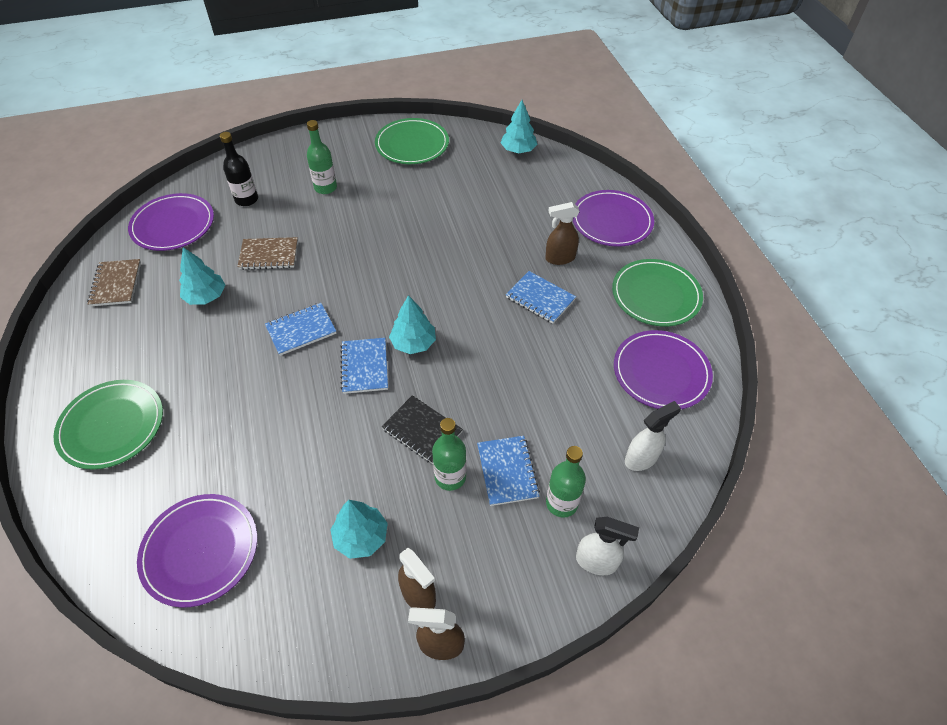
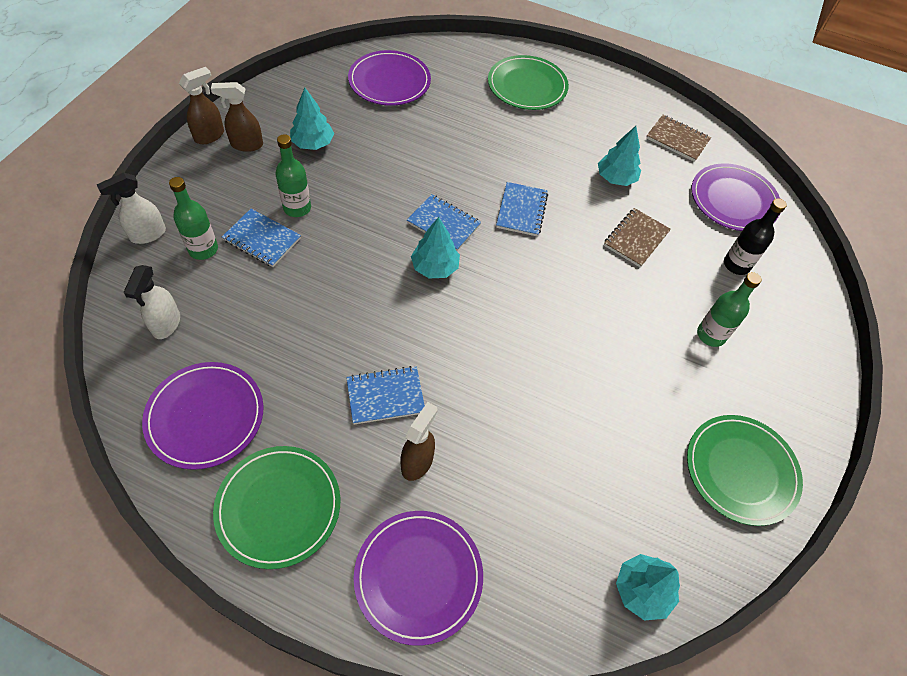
camera: 125 degrees right, 5 degrees up
black notebook [382,395,463,464] -> none

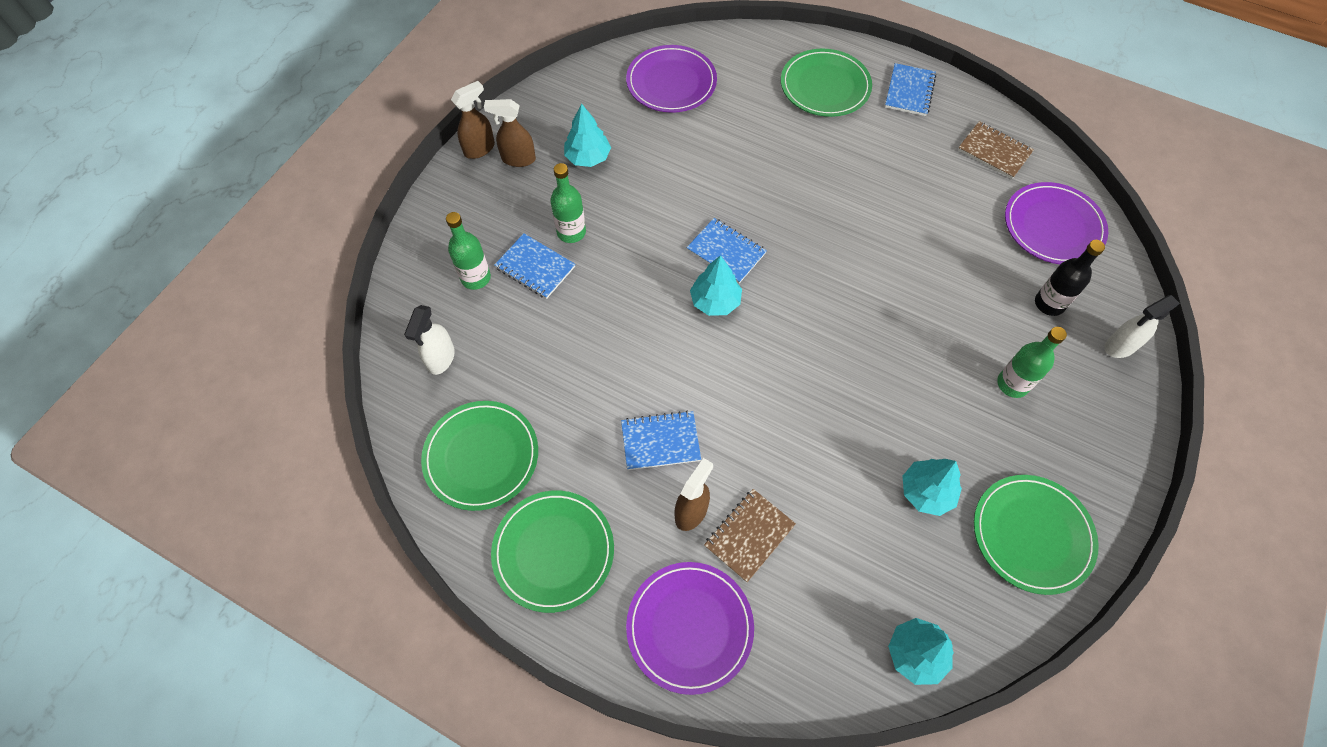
camera: 10 degrees right, 5 degrees up
white spray bottle [96,172,166,244] -> white spray bottle moved to [1104,295,1180,358]
purple plate [142,362,264,470] -> green plate [421,401,538,511]
blue notebook [496,182,548,236] -> blue notebook moved to [885,63,936,116]
turquoise tree [598,126,641,186] -> turquoise tree moved to [903,459,962,516]
brown notebook [604,208,671,267] -> brown notebook moved to [704,489,796,582]

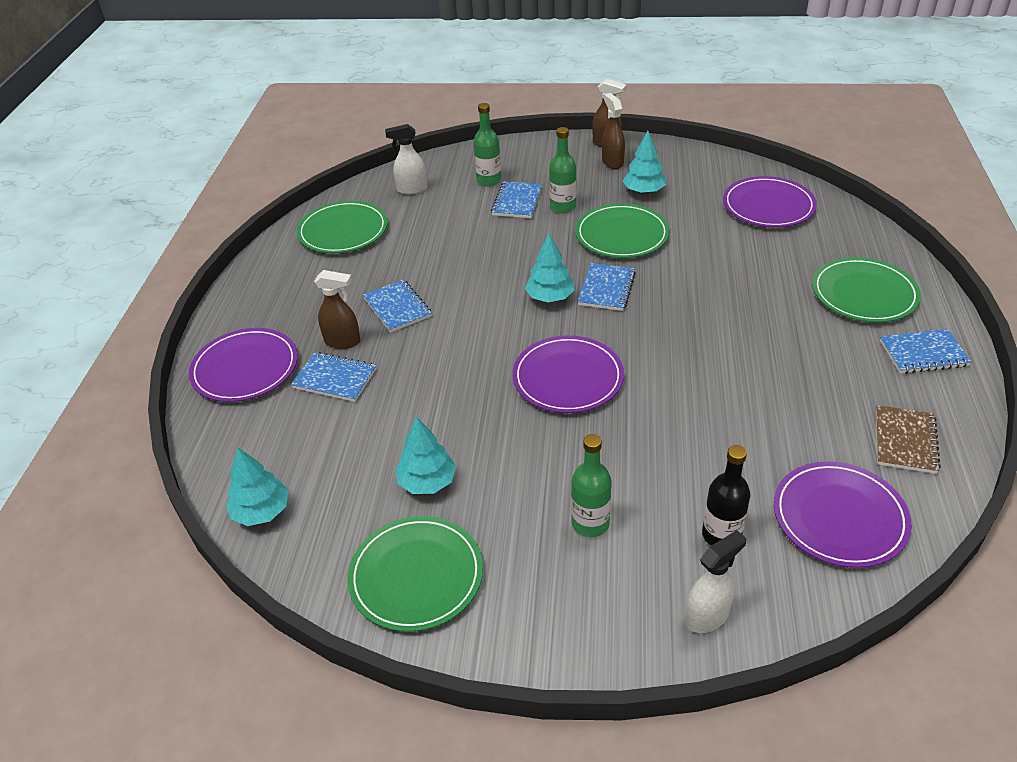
camera: 70 degrees right, 20 degrees down
green plate [491,491,614,613] -> green plate moved to [575,203,670,258]
brown notebook [704,489,796,582] -> blue notebook [291,352,376,402]
white spray bottle [1104,295,1180,358] -> white spray bottle turned 105 degrees clockwise [685,530,746,633]
none -> purple plate [512,335,624,413]

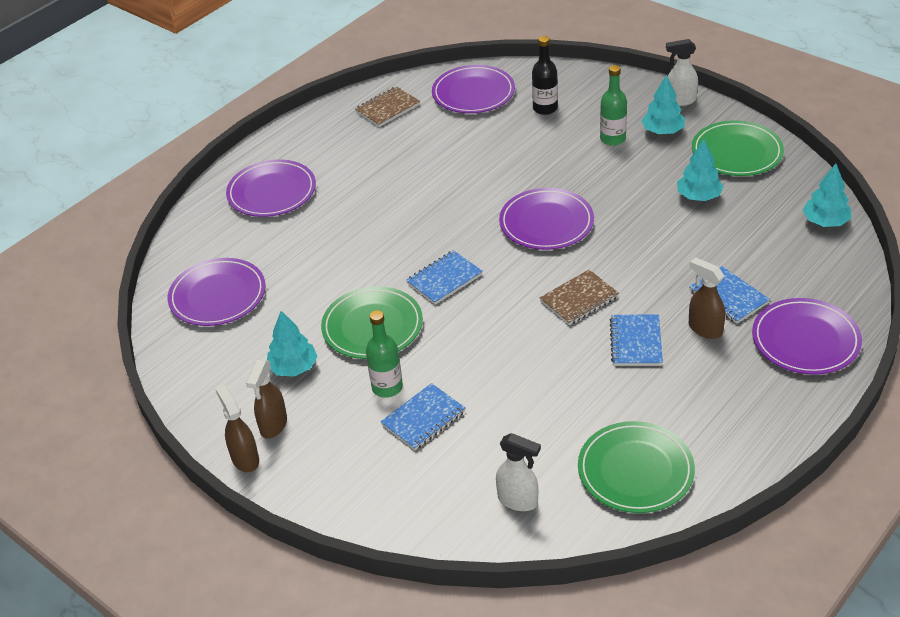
camera: 145 degrees left, 0 degrees up
green bottle [473,103,501,186] -> none
turquoise tree [525,234,575,302] -> turquoise tree moved to [641,75,685,134]
white spray bottle [685,530,746,633] -> white spray bottle moved to [666,39,698,106]
green plate [812,257,921,322] -> purple plate [226,160,316,217]
blue notebook [880,329,972,374] -> none
none -> brown notebook [540,270,619,325]

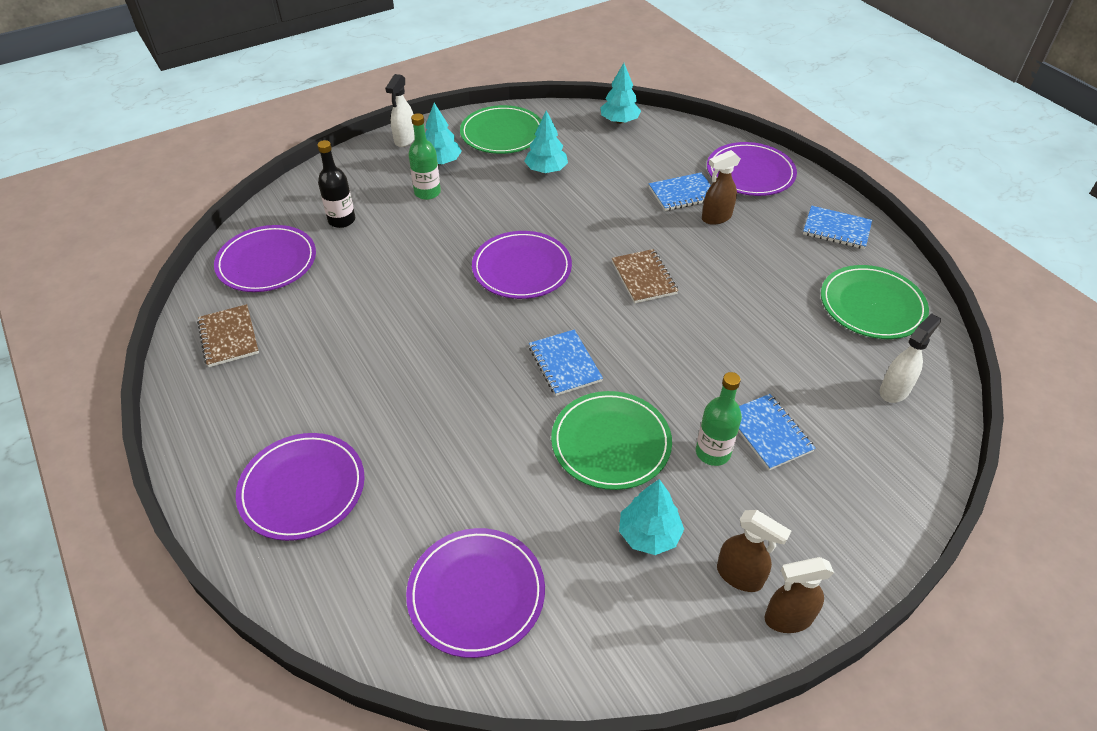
camera: 75 degrees left, 5 degrees up
blue notebook [610,314,663,366] -> blue notebook moved to [803,206,872,249]

